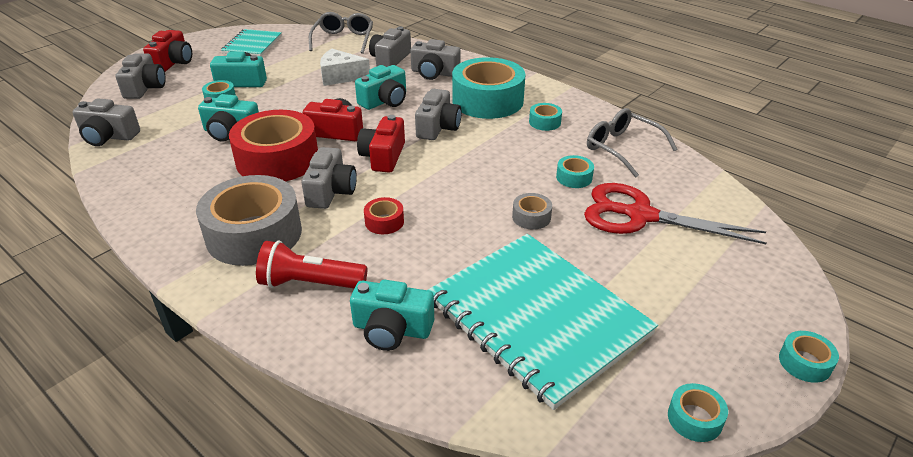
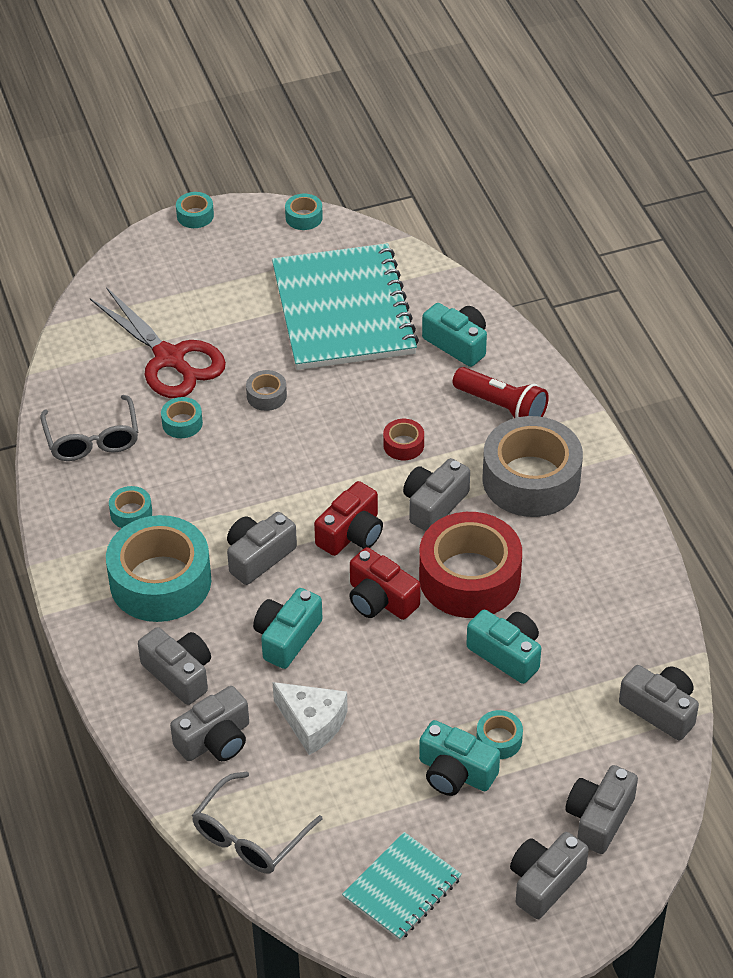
camera: 150 degrees left, 10 degrees up
red camera [143,30,192,72] -> grey camera [510,832,589,919]
turquoise camera [355,65,406,110] -> turquoise camera turned 45 degrees counterclockwise [253,588,323,669]

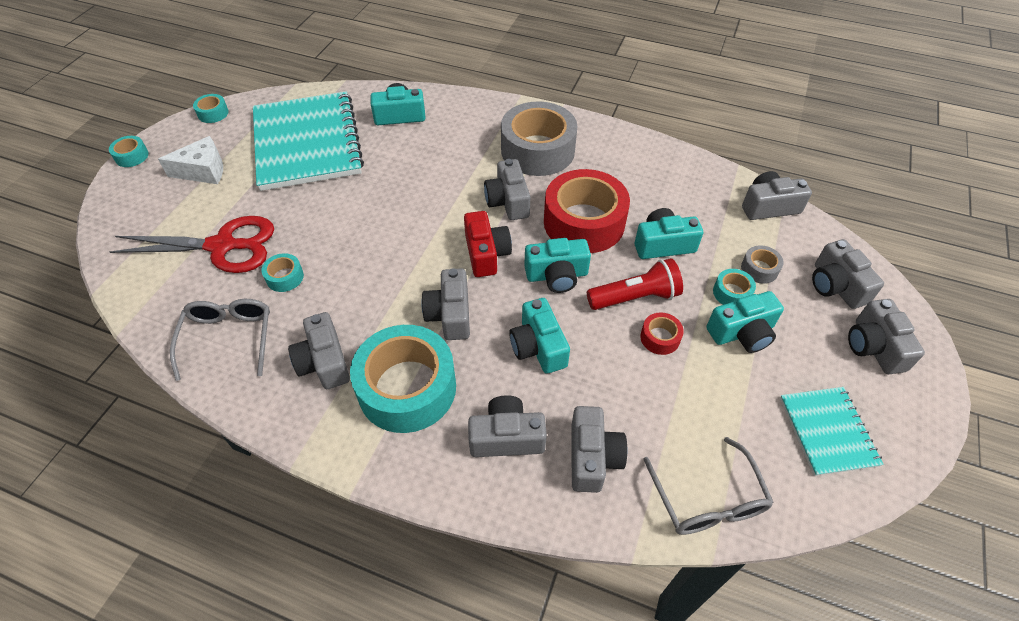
camera: 50 degrees left, 5 degrees up
grey glasses [40,395,138,461] -> grey glasses turned 120 degrees counterclockwise [170,299,270,381]
turquoise tape [109,486,152,528] -> grey camera [288,312,350,389]
grey tape [246,370,287,411] -> grey tape moved to [741,245,784,284]
turquoise notebook [272,243,419,370] -> turquoise notebook turned 45 degrees clockwise [253,91,364,191]
white cheese [273,682,348,755] -> white cheese moved to [158,136,223,184]
red camera [349,547,421,620] -> turquoise camera [524,238,591,293]
red tape [383,419,424,460] -> red tape moved to [640,313,684,355]
red flashlight [453,367,549,418] -> red flashlight moved to [587,258,683,310]

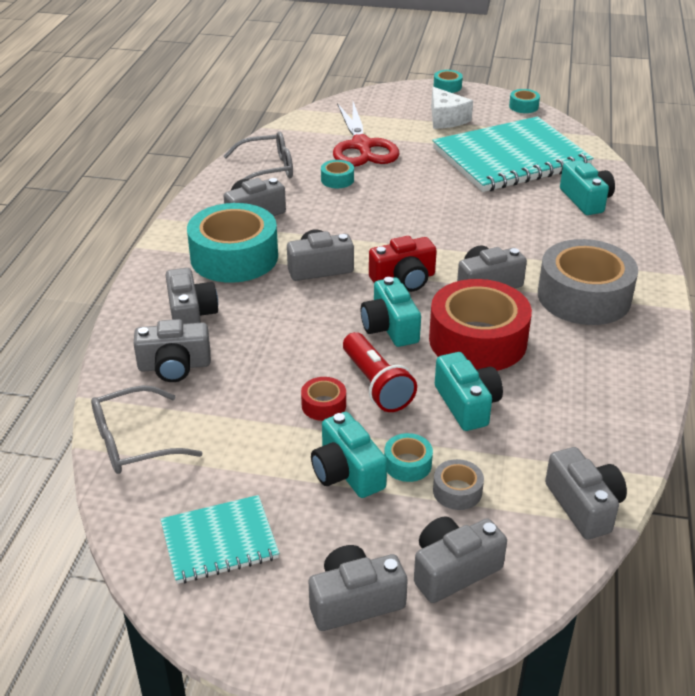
camera: 80 degrees right, 15 degrees down
turquoise camera [509,298,570,374] -> none

